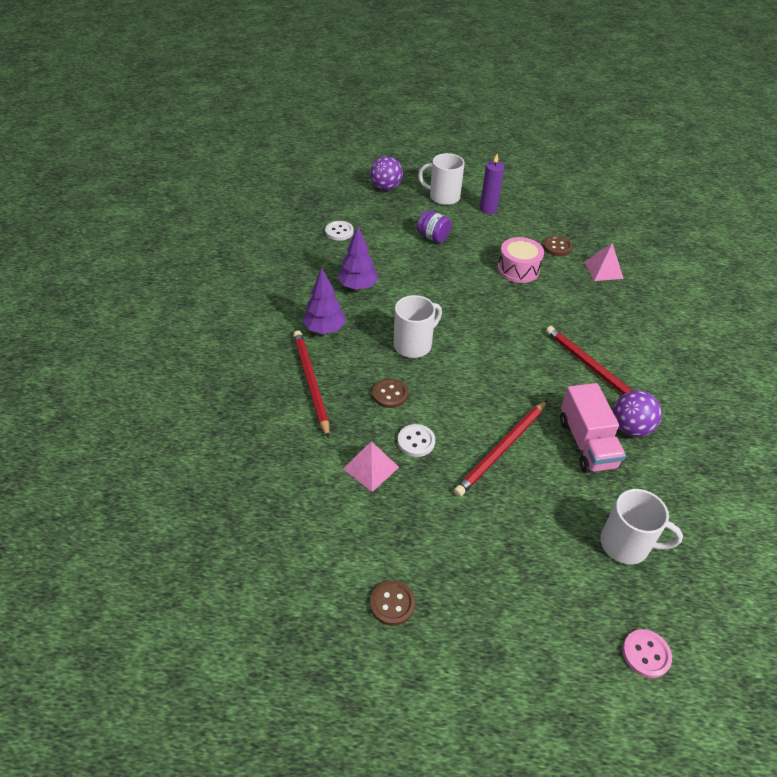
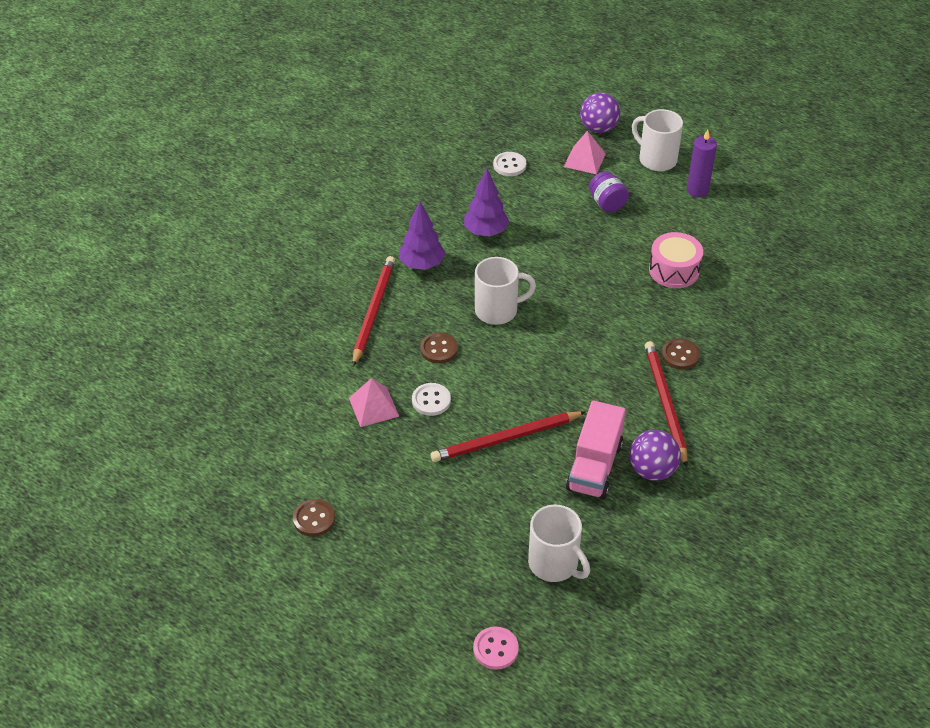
camera: 30 degrees right, 0 degrees up
brown button [543,236,573,256] -> brown button moved to [662,338,700,370]
pink pyramid [584,243,624,281] -> pink pyramid moved to [564,131,606,174]

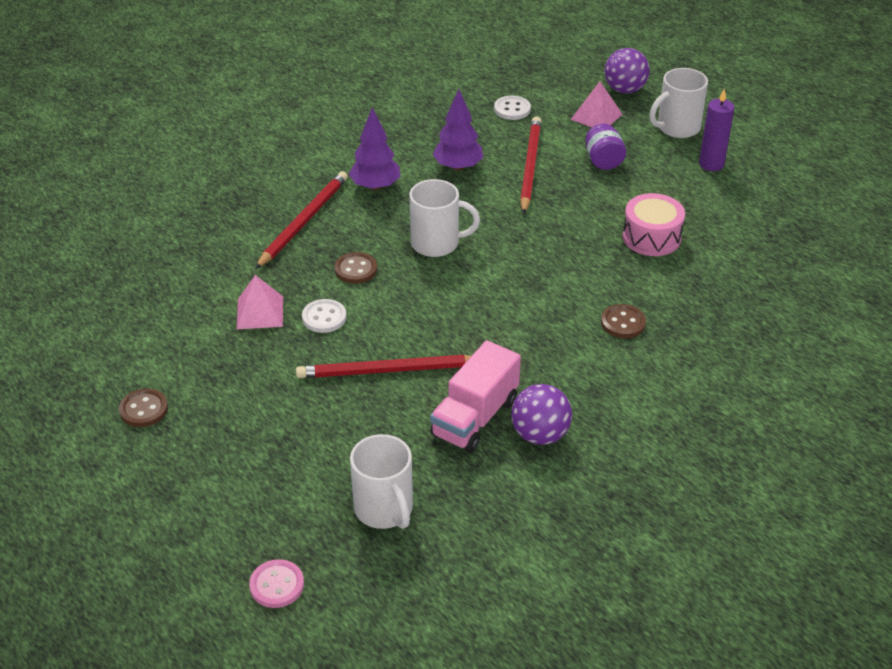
camera: 15 degrees right, 5 degrees down
white mug [632,109,683,171] -> white mug turned 90 degrees counterclockwise [650,68,708,138]
red pencil [645,341,688,467] -> red pencil moved to [520,117,541,214]

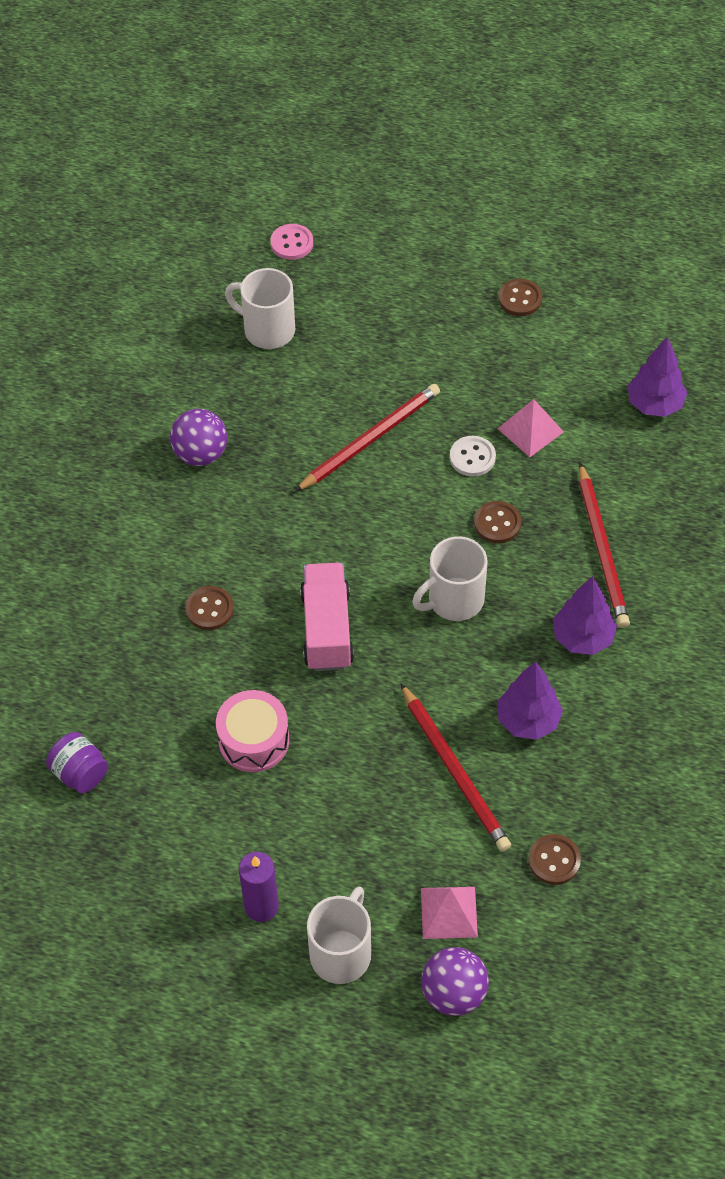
camera: 145 degrees right, 15 degrees up
pink truck [430,340,521,453] -> pink truck moved to [300,562,354,671]
white button [494,96,531,120] -> brown button [528,834,581,885]
purple jar [585,123,626,170] -> purple jar moved to [46,732,108,793]
none -> purple tree [628,336,688,417]

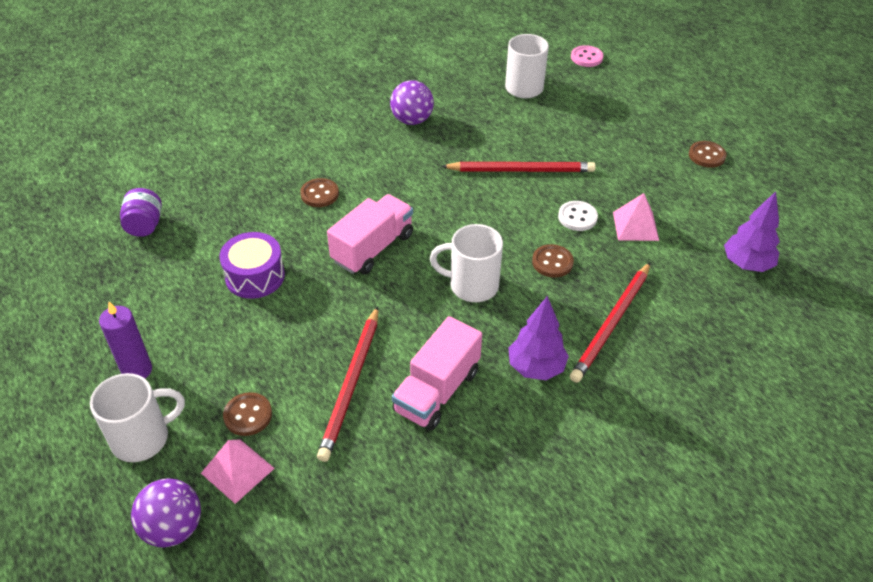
camera: 40 degrees right, 10 degrees down
pink drum [216,690,289,772] -> purple drum [219,232,285,299]
purple tree [498,661,563,740] -> pink truck [392,316,482,430]
brown button [528,834,581,885] -> brown button moved to [223,392,272,436]

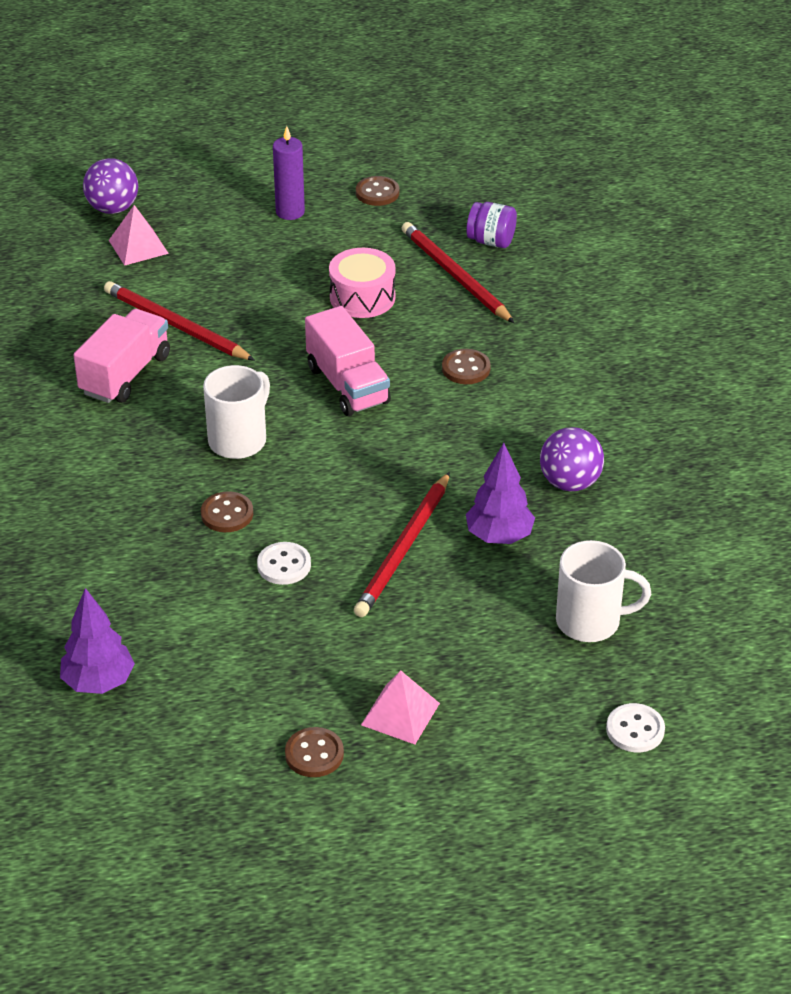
camera: 115 degrees right, 5 degrees down
white mug [90,373,185,462] -> none
purple drum [219,232,285,299] -> pink drum [329,248,396,318]
brown button [223,392,272,436] -> brown button moved to [356,176,399,206]
pink truck [392,316,482,430] -> pink truck turned 60 degrees clockwise [73,309,170,403]
purple tree [509,296,569,380] -> purple tree moved to [466,443,535,544]
red pencil [570,262,650,383] -> red pencil moved to [402,222,514,323]
pink button [571,45,603,67] -> white button [606,703,665,752]
pink pyramid [613,193,659,241] -> pink pyramid moved to [361,670,440,744]

